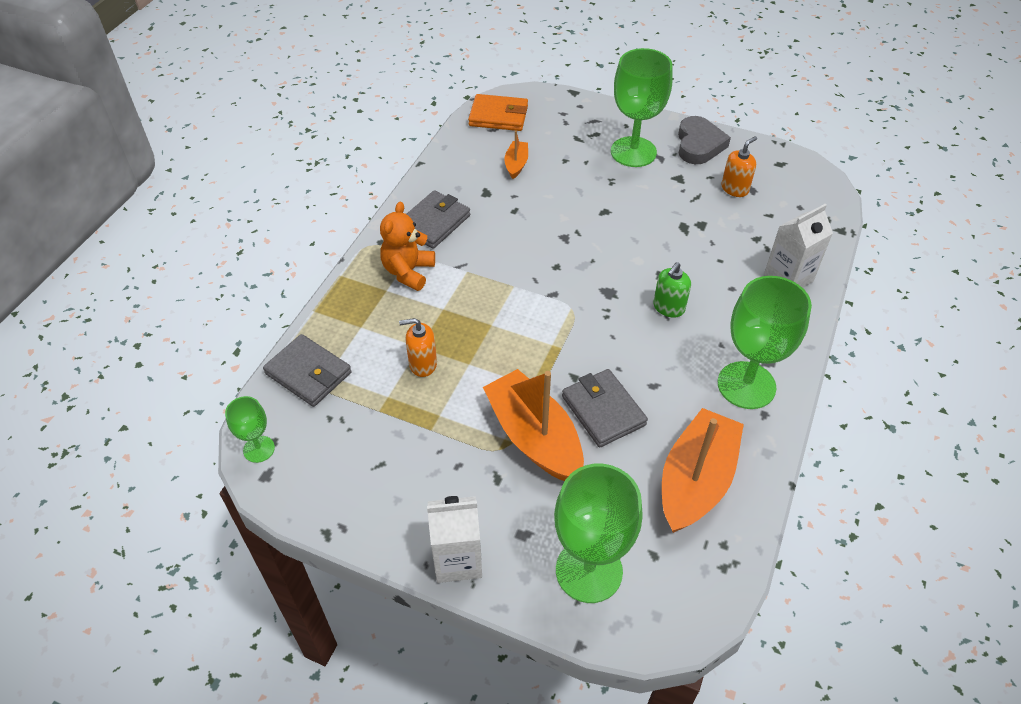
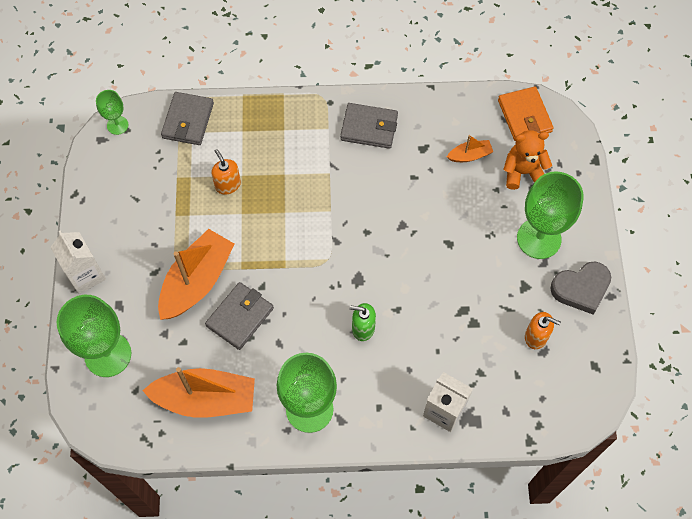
camera: 65 degrees right, 15 degrees up
orange teddy bear [380,202,435,291] -> orange teddy bear moved to [503,130,552,190]

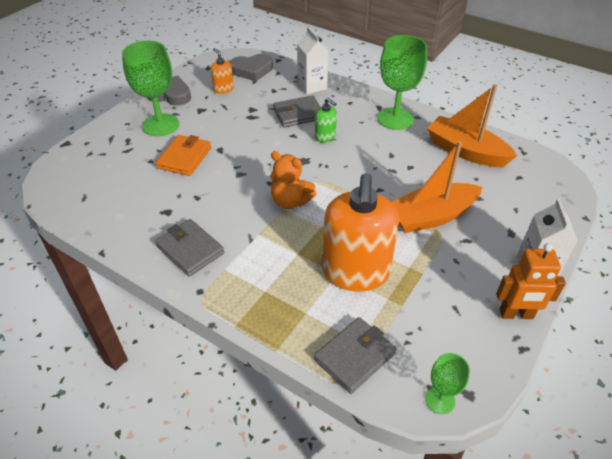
camera: 145 degrees left, 20 degrees down
green goblet [56,295,131,377] -> none
grey wallet [205,282,274,350] -> grey wallet moved to [273,95,321,127]
orange soap dispenser [211,149,241,195] -> orange soap dispenser [323,173,399,291], size x2.27
orange boat [447,135,493,162] -> none
orange wallet [498,87,553,141] -> orange wallet moved to [156,135,211,176]
orange teddy bear [503,130,552,190] -> orange teddy bear moved to [270,151,316,209]
none -> grey heart [230,54,273,81]
none -> orange robot [496,243,566,319]

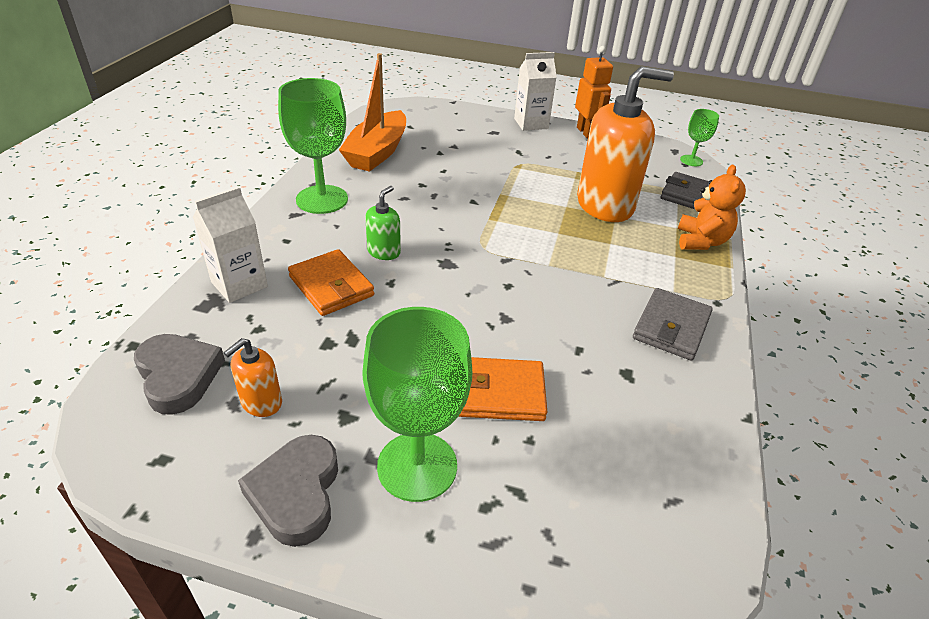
camera: 110 degrees left, 5 degrees down
orange teddy bear [270,151,316,209] -> orange teddy bear moved to [678,165,746,250]
grey wallet [273,95,321,127] -> orange wallet [288,249,374,316]
orange boat [392,141,482,233] -> none

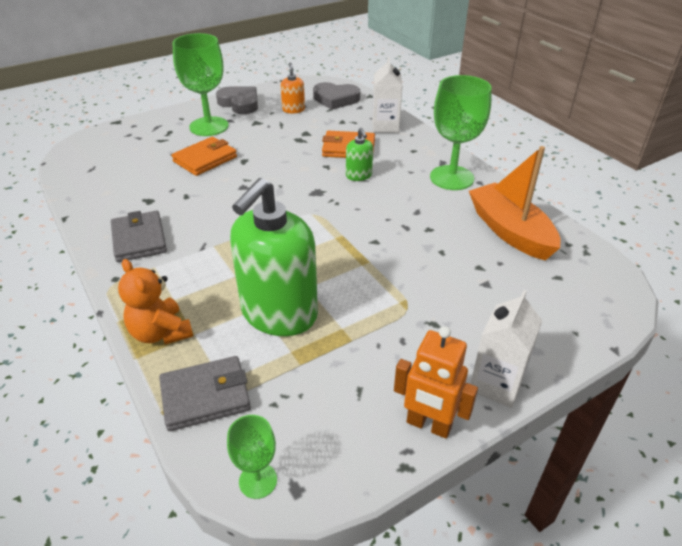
camera: 135 degrees right, 0 degrees up
orange soap dispenser [577,66,674,222] -> green soap dispenser [230,178,318,336]

